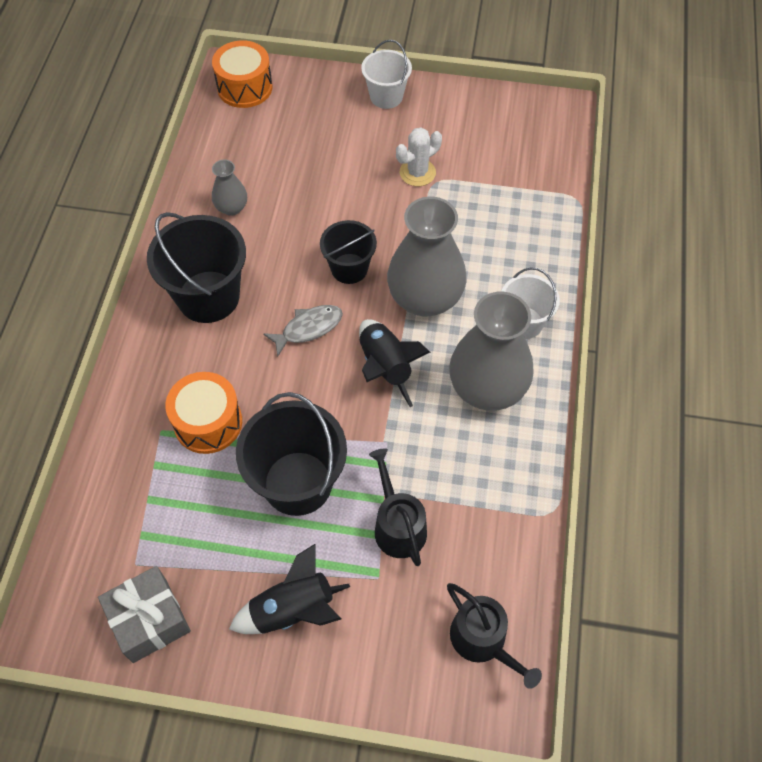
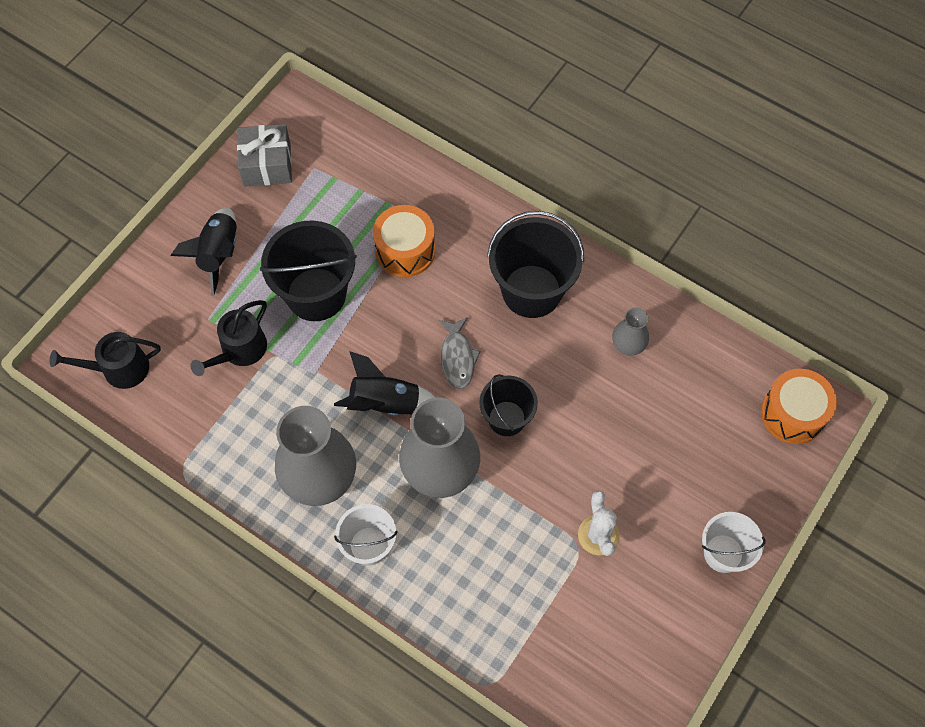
camera: 115 degrees right, 5 degrees up
black watering can [369,448,427,566] -> black watering can turned 120 degrees clockwise [190,300,267,376]

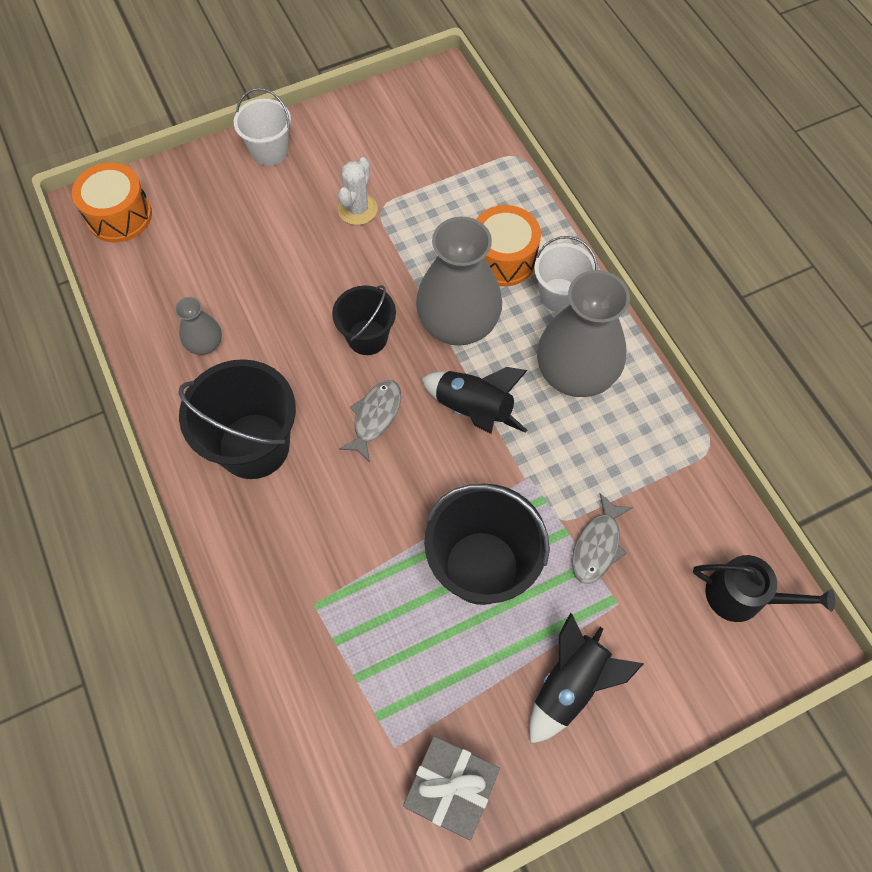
camera: 150 degrees left, 0 degrees up
black watering can [190,300,267,376] -> grey fish [572,493,633,584]
orange drum [373,205,435,277] -> orange drum moved to [476,205,541,286]

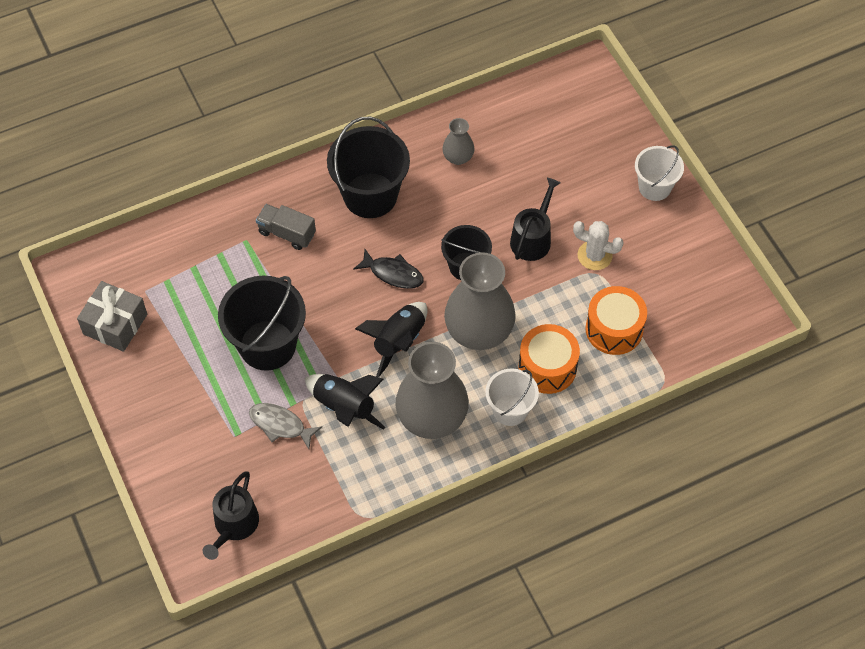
camera: 90 degrees right, 5 degrees down
orange drum [72,163,152,242] -> orange drum moved to [585,286,647,355]
grey fish [339,380,401,462] -> black fish [353,249,424,289]
black rocket [529,612,644,744] -> black rocket moved to [305,374,386,429]
none -> grey truck [256,204,316,250]
none -> black watering can [510,178,561,261]

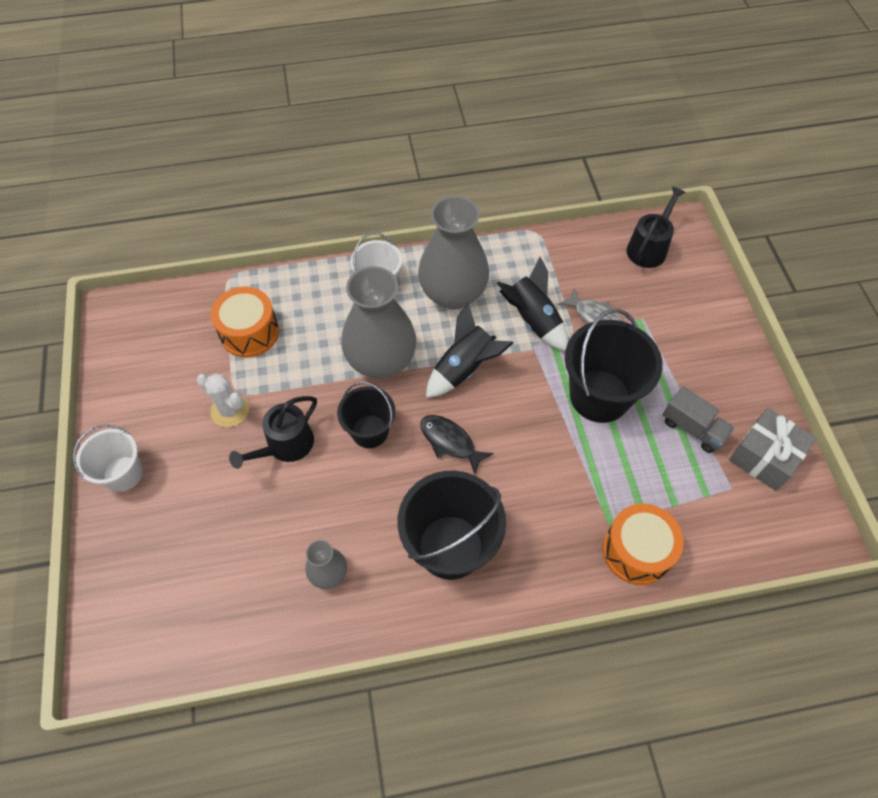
camera: 165 degrees left, 0 degrees up
grey truck [256,204,316,250] -> grey truck moved to [663,386,734,453]
orange drum [519,324,580,394] -> orange drum moved to [603,503,684,585]

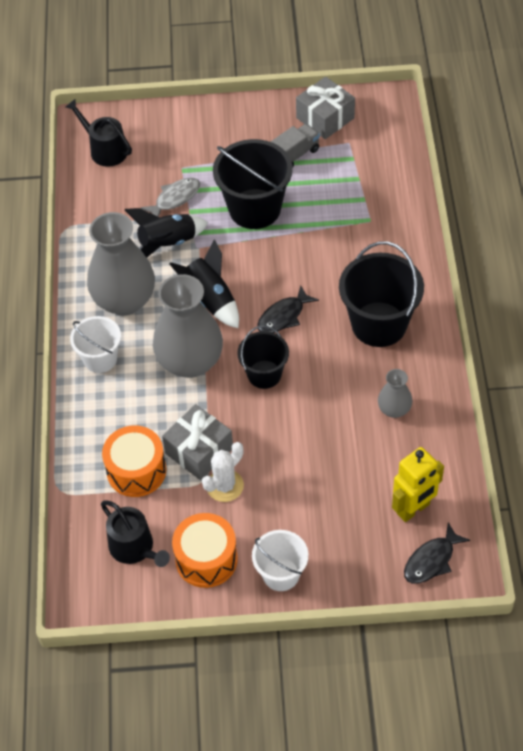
camera: 80 degrees left, 5 degrees down
black watering can [229,396,317,469] -> black watering can moved to [101,501,170,567]
orange drum [603,503,684,585] -> orange drum moved to [172,513,238,588]
none -> grey gift [162,404,233,480]
none -> yellow robot [392,447,444,522]
none -> black fish [404,523,470,584]

